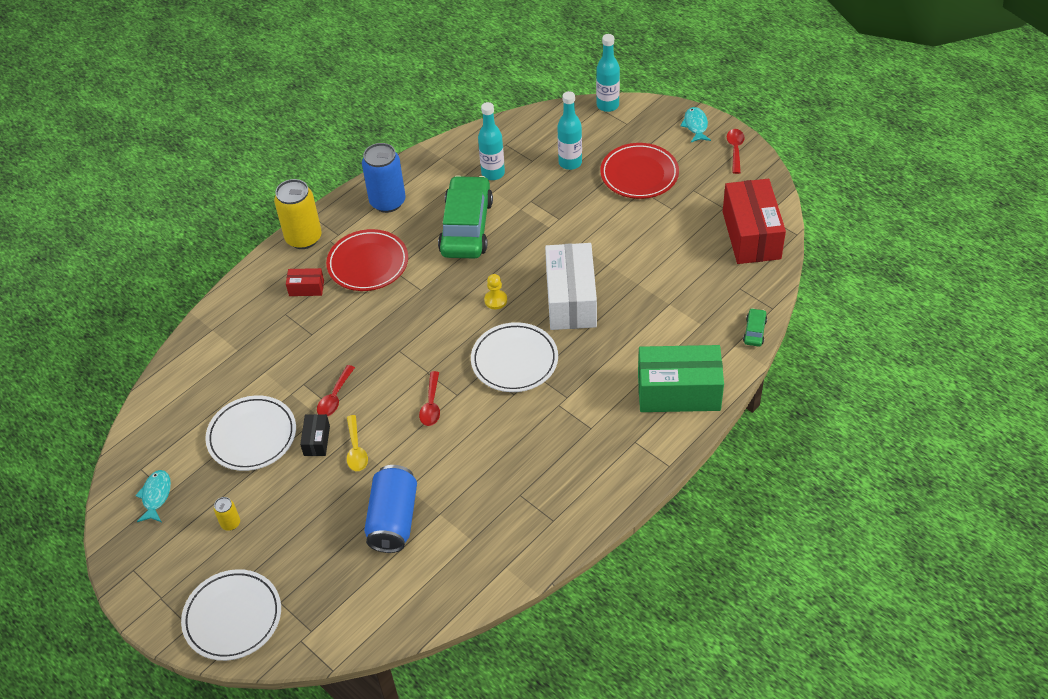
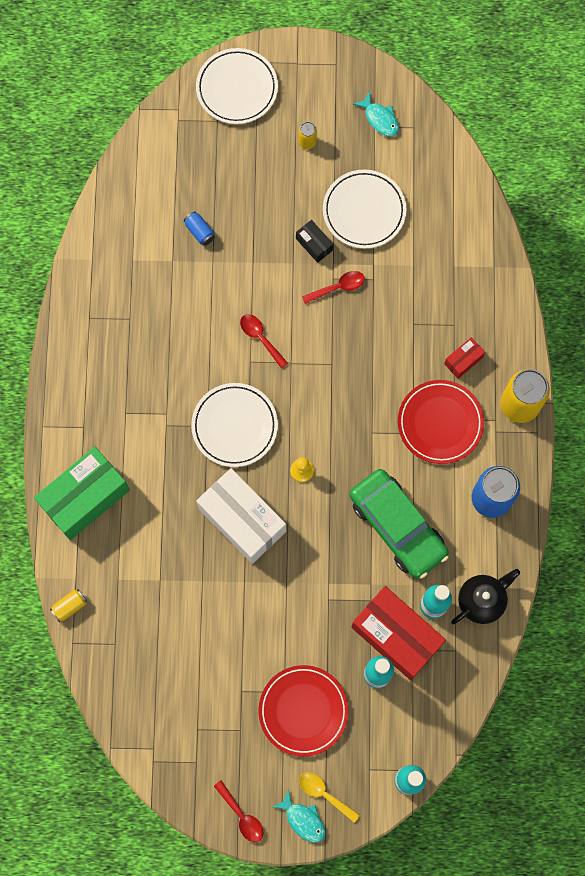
camera: 135 degrees right, 25 degrees up
red spoon [317,365,355,416] -> red spoon turned 90 degrees clockwise [302,271,365,304]
yellow spoon [347,415,368,471] -> yellow spoon moved to [299,772,360,823]
blue can [364,465,417,553] -> blue can [184,211,215,246], size x0.46
red box [723,179,786,264] -> red box moved to [351,586,446,680]
green car [743,308,767,347] -> yellow can [50,589,87,622]
none -> black teapot [451,569,520,624]

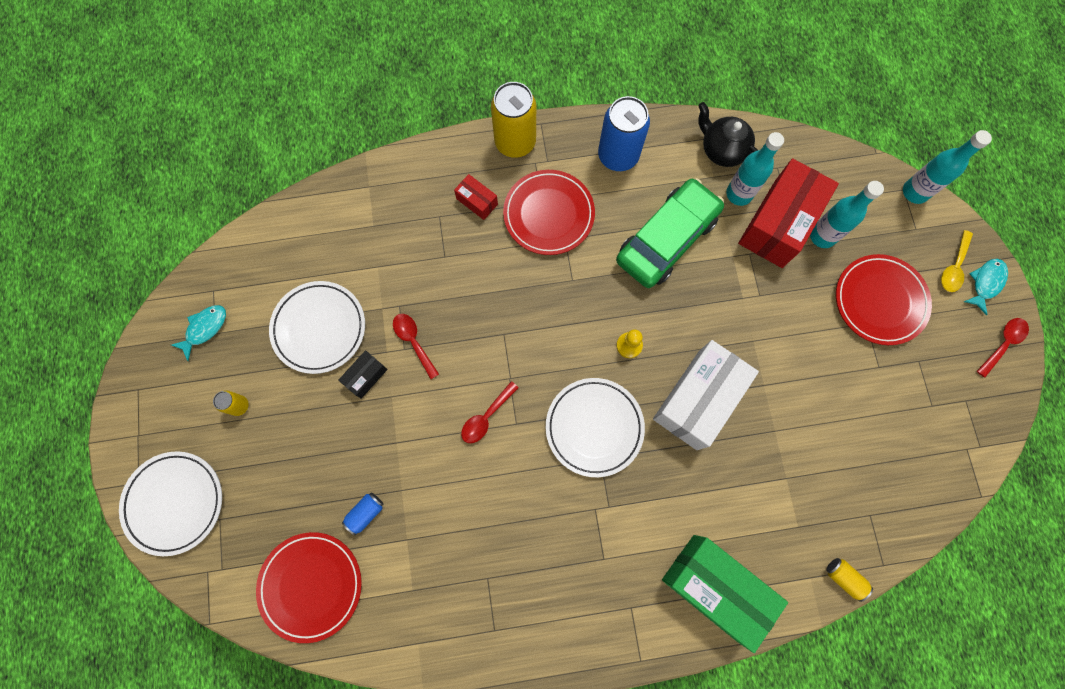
camera: 100 degrees left, 0 degrees up
none -> red plate [256,532,362,643]

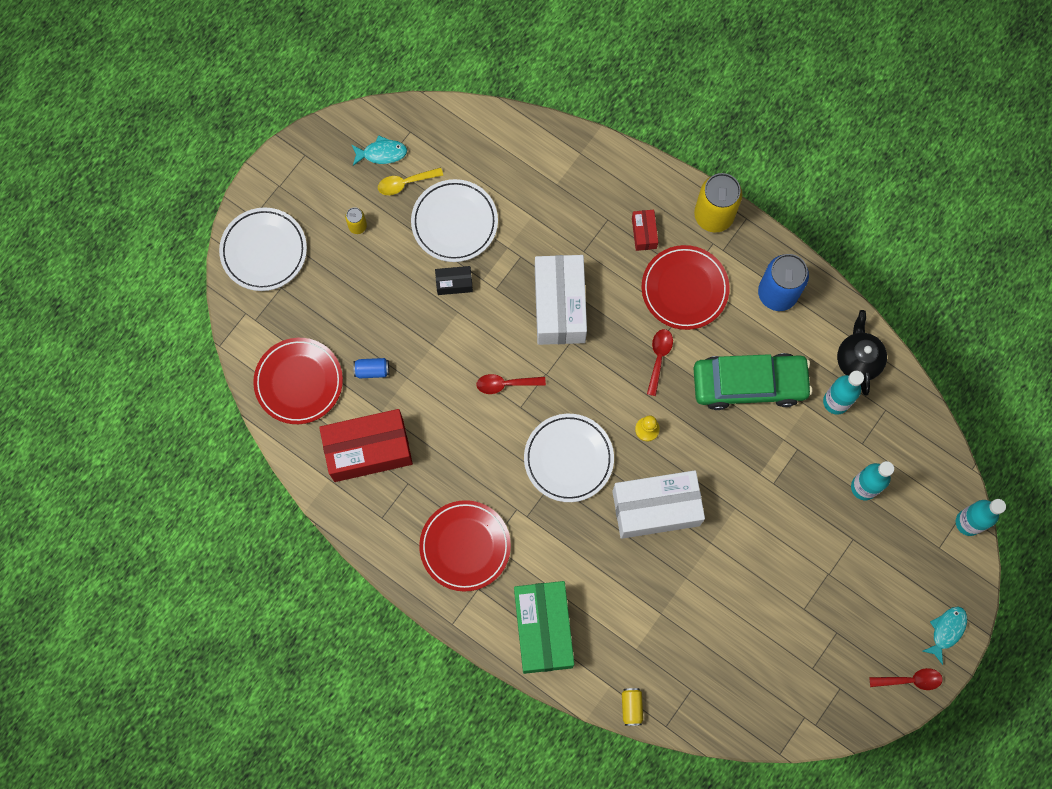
camera: 45 degrees right, 0 degrees up
red spoon [393,314,439,379] -> red spoon moved to [647,329,673,396]
red box [738,158,839,268] -> red box moved to [319,409,413,482]
red plate [836,254,932,345] -> red plate moved to [419,500,511,592]
yellow spoon [941,230,973,292] -> yellow spoon moved to [378,167,443,195]
turquoise fish [964,259,1008,315] -> turquoise fish turned 45 degrees counterclockwise [922,607,967,665]
none -> white box [535,255,587,345]

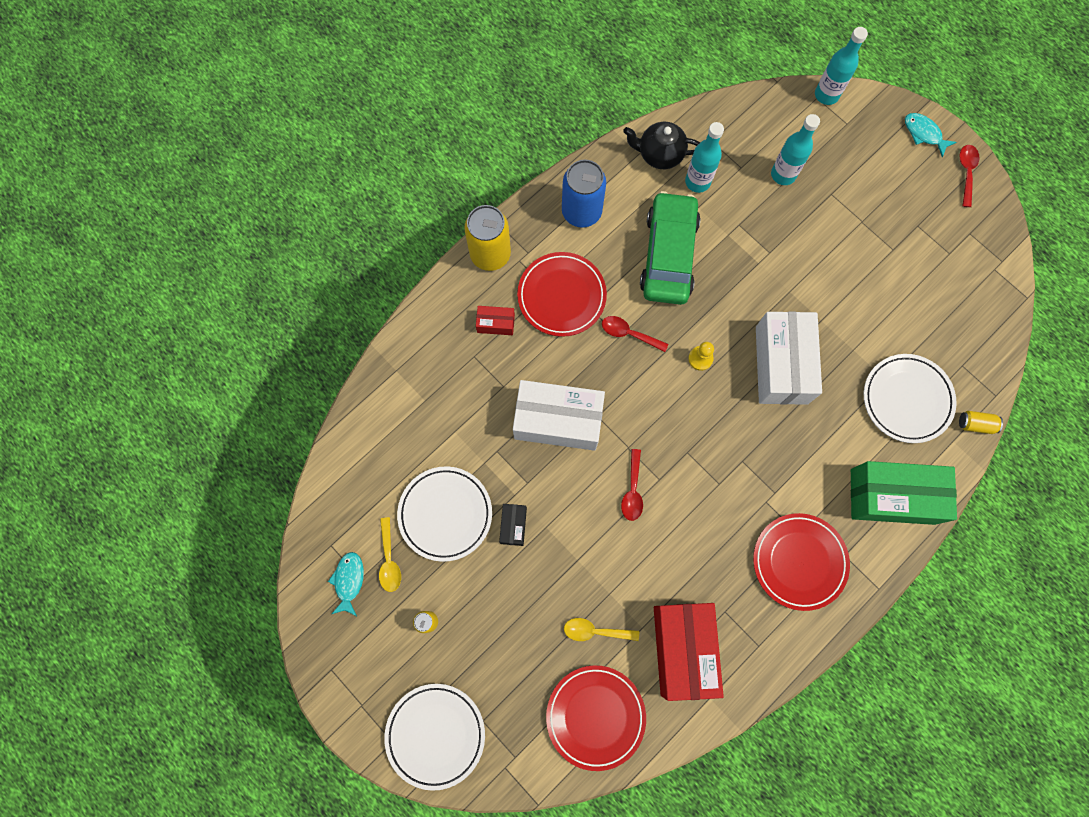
camera: 80 degrees left, 0 degrees up
blue can [353,358,389,378] -> yellow spoon [564,618,639,641]
white plate [524,414,614,502] -> white plate moved to [864,354,957,443]

